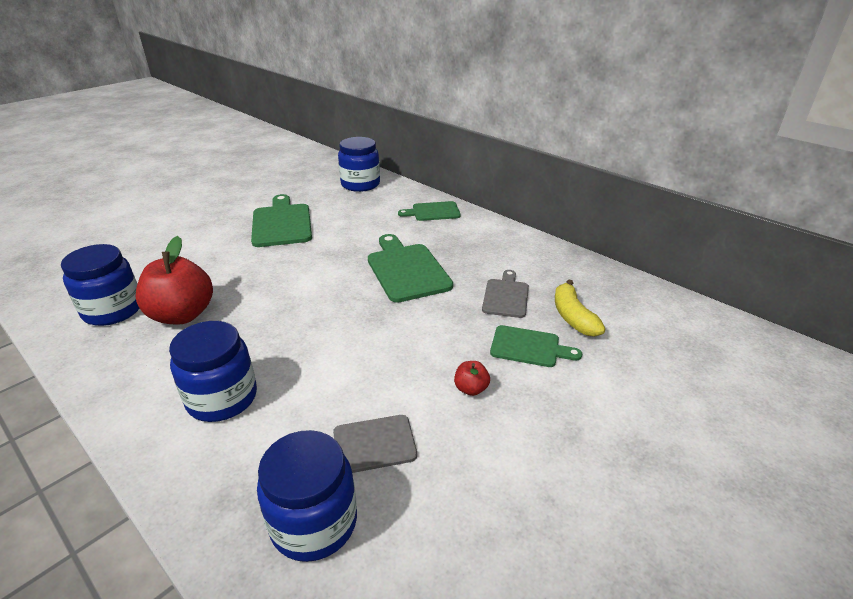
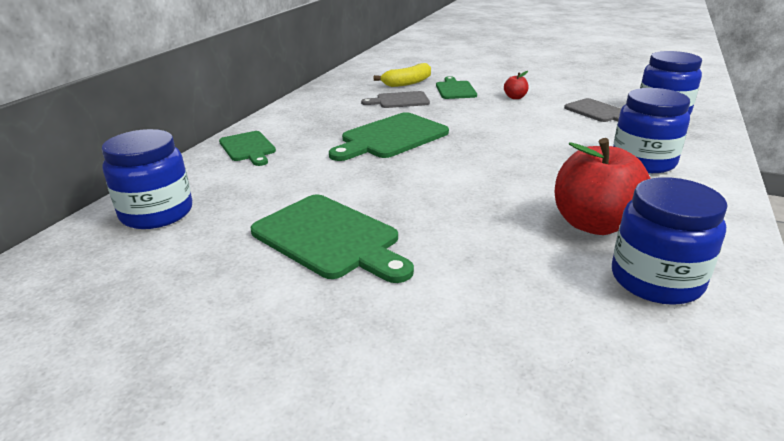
camera: 110 degrees left, 5 degrees down
green cutting board [251,194,312,247] -> green cutting board turned 105 degrees counterclockwise [251,195,414,283]

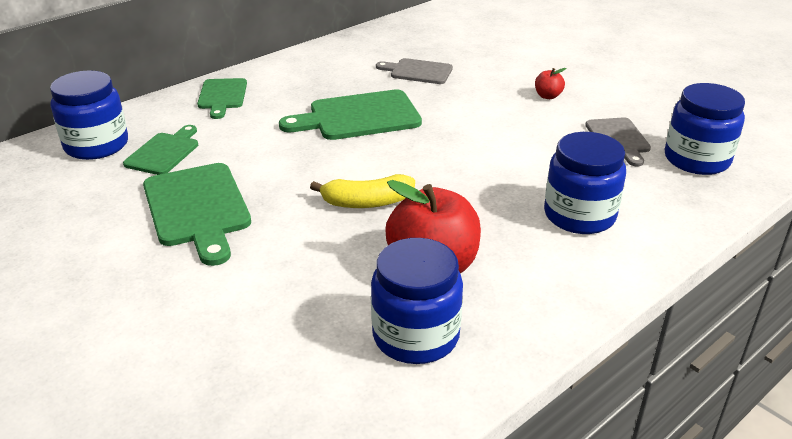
camera: 25 degrees right, 5 degrees up
yellow banana [374,63,431,87] -> yellow banana moved to [310,174,415,208]
green cutting board [436,76,477,99] -> green cutting board moved to [123,125,198,175]

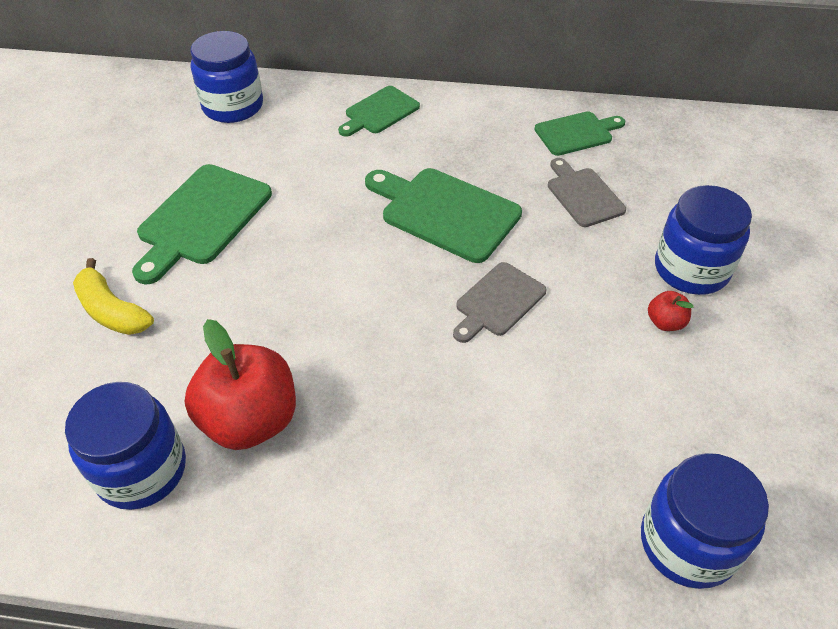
camera: 50 degrees right, 15 degrees up
green cutting board [123,125,198,175] -> green cutting board moved to [534,111,625,156]
yellow banana [310,174,415,208] -> yellow banana moved to [73,258,154,335]
blue jar [544,132,626,234] -> blue jar moved to [655,185,752,295]
grey cutting board [585,117,651,166] -> grey cutting board moved to [453,262,546,343]

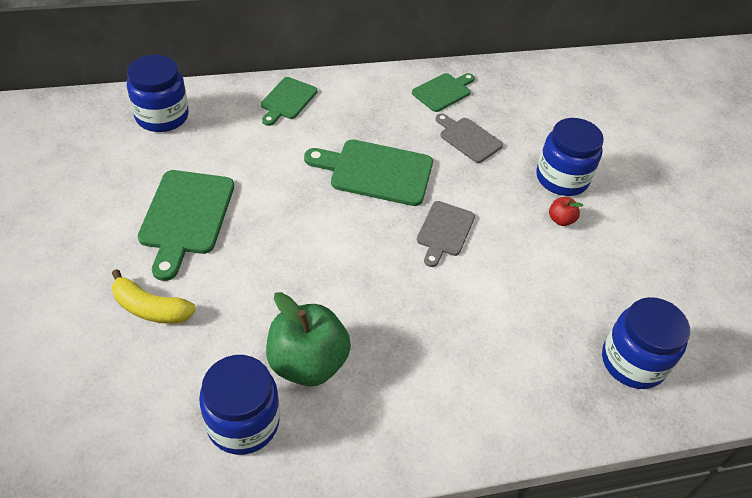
camera: 25 degrees left, 0 degrees up
red apple [184,319,296,450] -> green apple [266,292,351,386]

